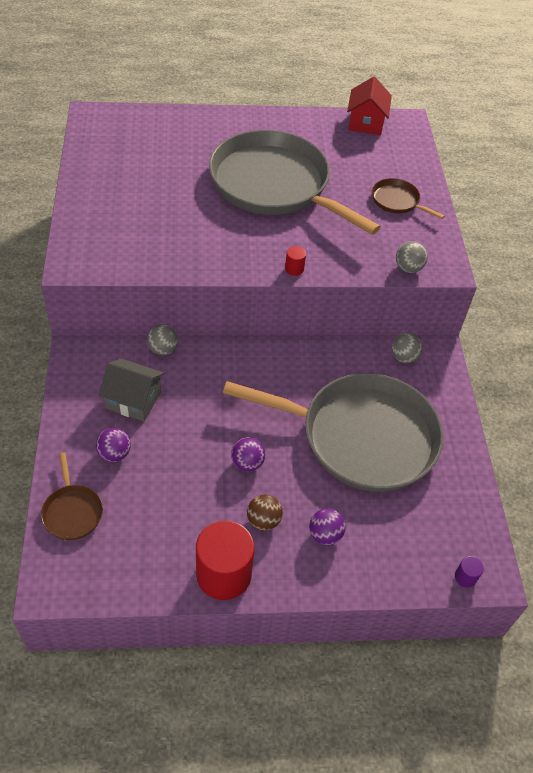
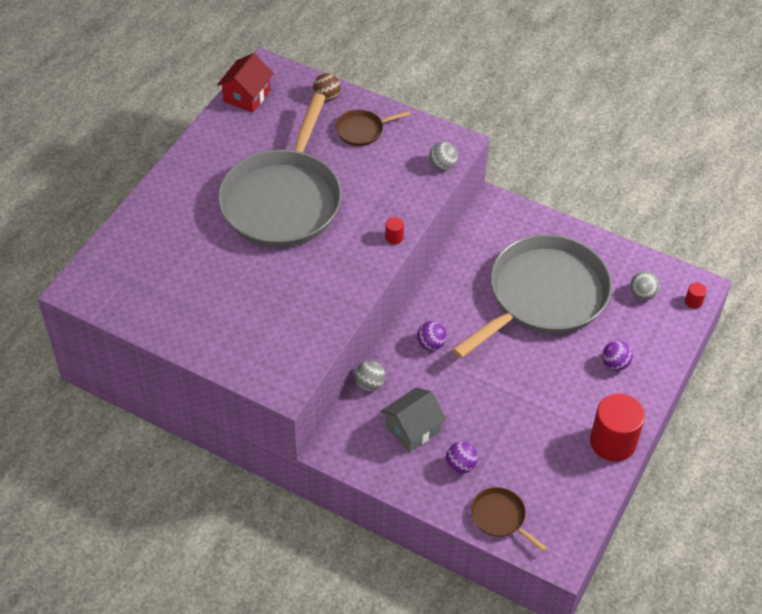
camera: 55 degrees left, 0 degrees up
brown pan [41,452,103,540] -> brown pan turned 150 degrees counterclockwise [471,487,547,552]
grey pan [209,130,381,235] -> grey pan turned 60 degrees counterclockwise [218,93,342,248]
purple ball [231,437,265,472] -> purple ball moved to [417,321,447,351]
brown ball [247,494,283,531] -> brown ball moved to [313,73,341,101]
red house [347,77,392,135] -> red house turned 75 degrees clockwise [217,53,274,113]
grey ball [392,333,423,363] -> grey ball moved to [630,271,660,300]
purple cylinder [455,556,484,588] -> red cylinder [685,282,707,309]

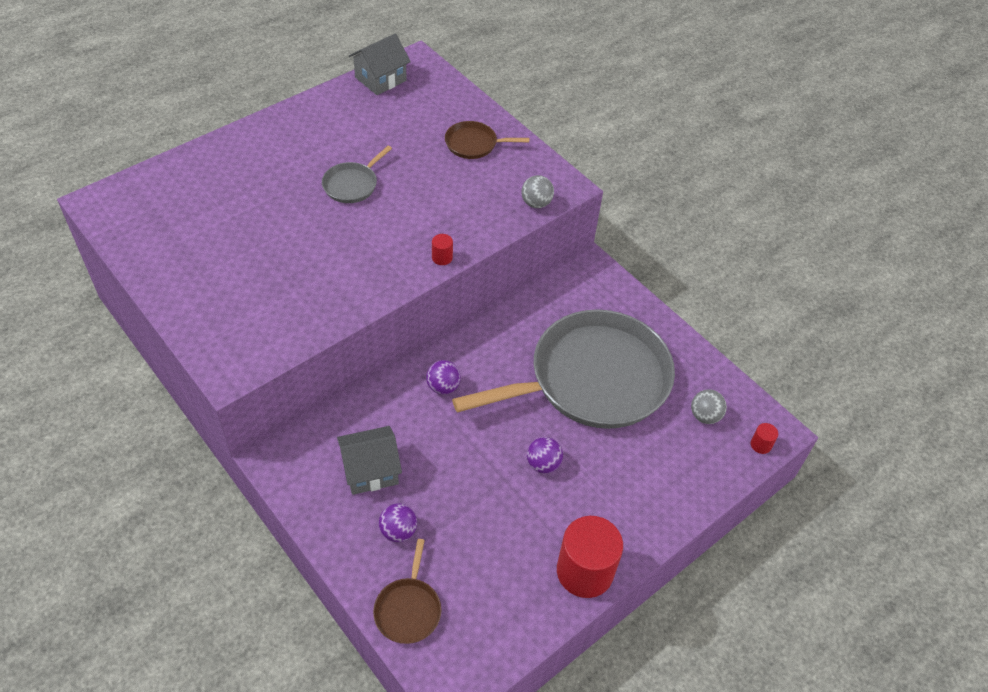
camera: 20 degrees right, 0 degrees up
red house [217,53,274,113] -> grey house [349,33,411,95]
grey pan [218,93,342,248] -> grey pan [322,146,392,203], size x0.40
brown ball [313,73,341,101] -> none
grey ball [355,361,385,391] -> none
brown pan [471,487,547,552] -> brown pan turned 150 degrees counterclockwise [373,539,441,644]
purple ball [602,340,633,371] -> purple ball moved to [527,437,563,474]

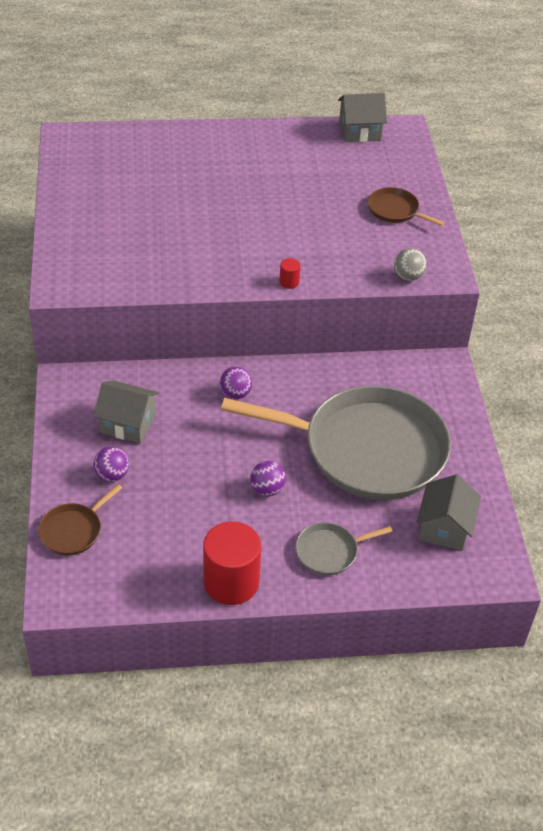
camera: 35 degrees right, 5 degrees down
grey pan [322,146,392,203] -> grey pan moved to [296,522,393,575]
grey ball [691,389,727,424] -> grey house [417,474,481,551]
red cylinder [751,423,778,454] -> none

